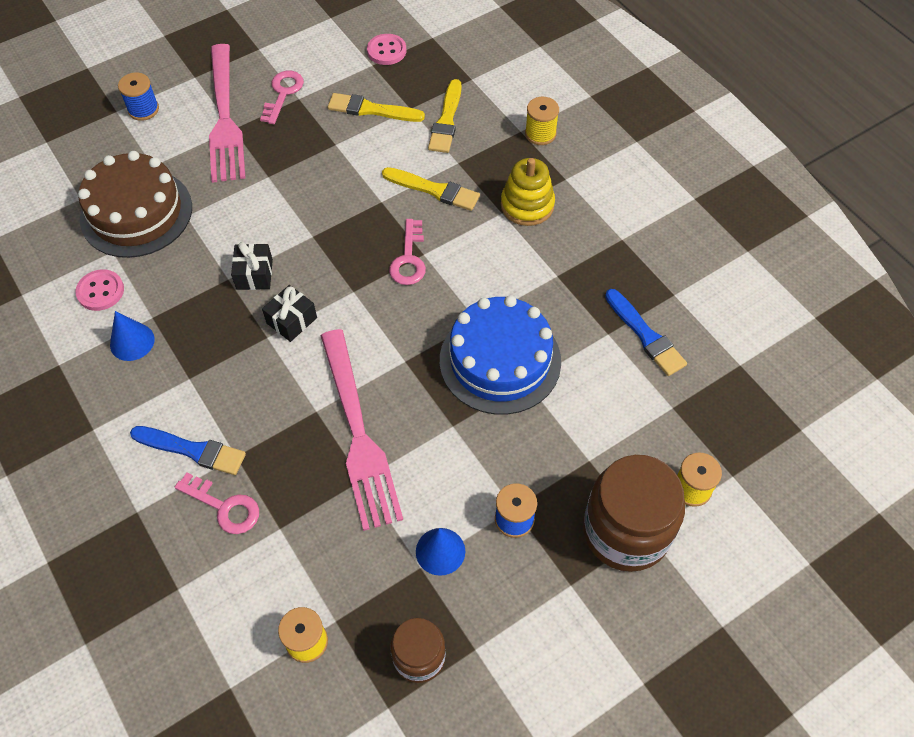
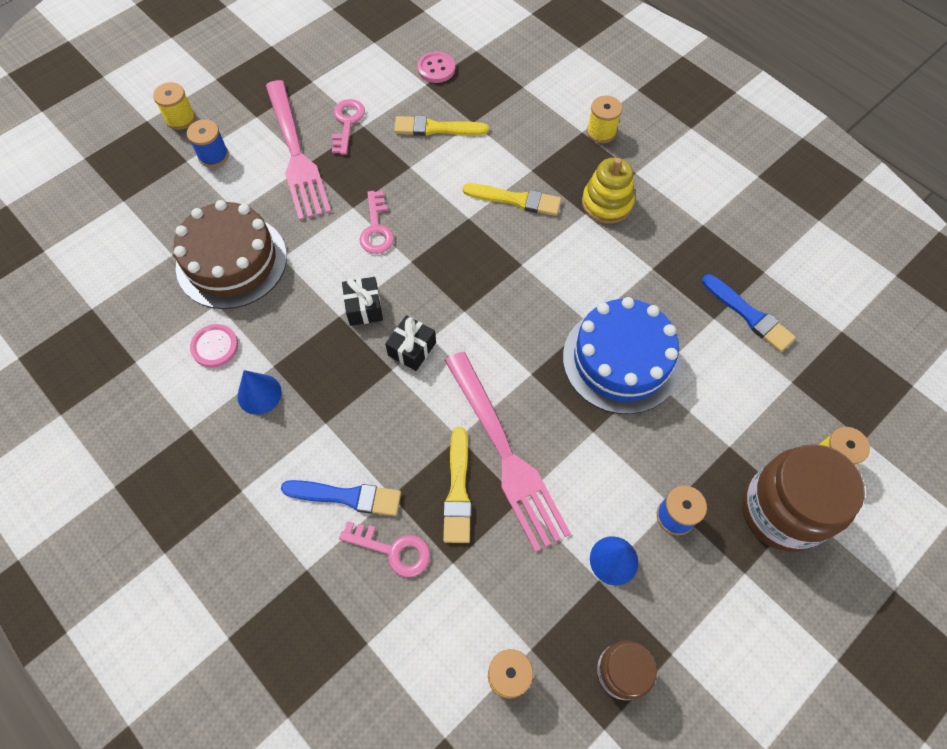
camera: 10 degrees left, 5 degrees up
pink key [389,219,426,285] -> pink key moved to [360,191,394,254]
yellow brush [428,79,462,153] -> yellow brush moved to [443,427,471,543]
none -> yellow spool [153,82,195,130]

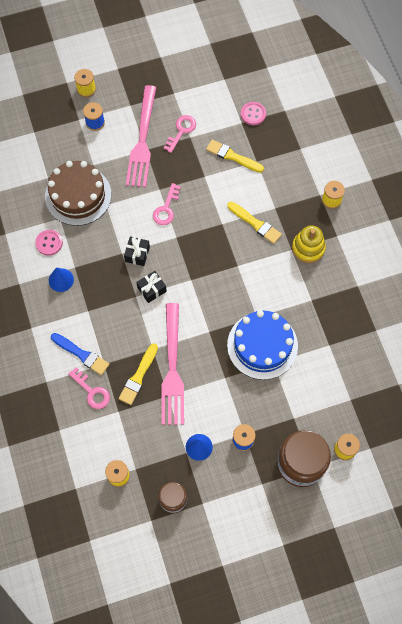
camera: 25 degrees right, 5 degrees up
blue brush [702,274,796,352] -> none

